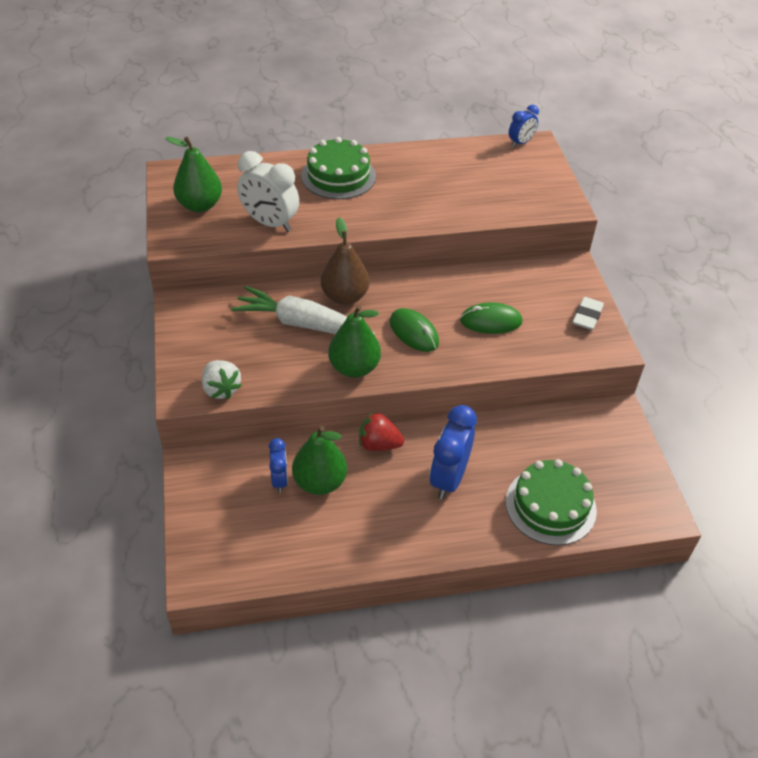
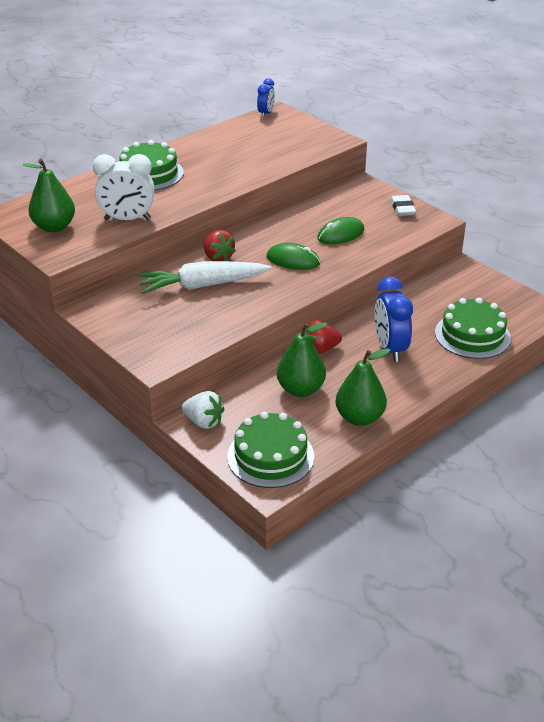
camera: 30 degrees left, 10 degrees down
white strawberry [202,360,242,399] -> white strawberry moved to [181,391,225,429]
blue clock [269,438,288,493] -> none
brown pear [321,217,370,305] -> red strawberry [203,230,236,261]
green pear [328,305,381,378] -> green pear moved to [336,348,390,426]
none -> green cake [227,412,314,488]

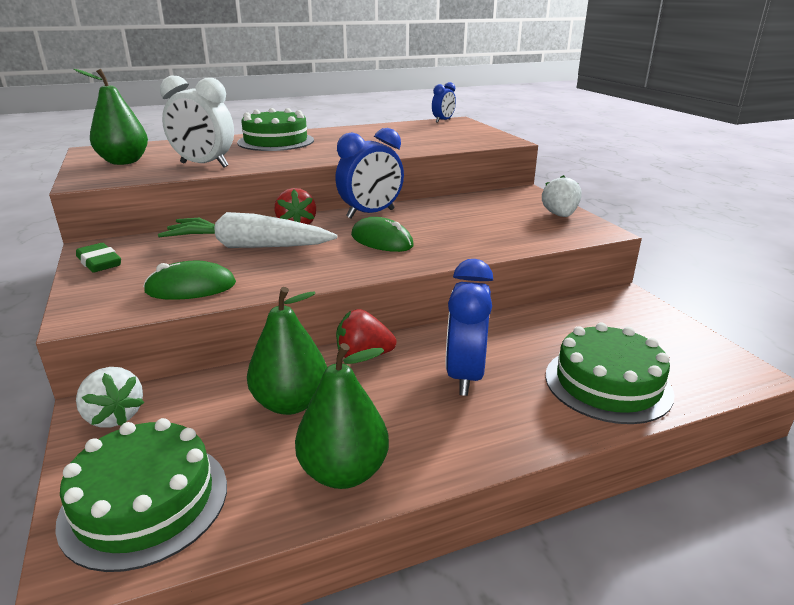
camera: 20 degrees right, 10 degrees down
green mouse [317,217,364,244] -> green mouse moved to [143,261,236,300]
white eraser [390,195,416,216] -> white strawberry [542,175,582,217]
none -> green eraser [76,243,121,273]
none -> blue clock [335,128,404,218]

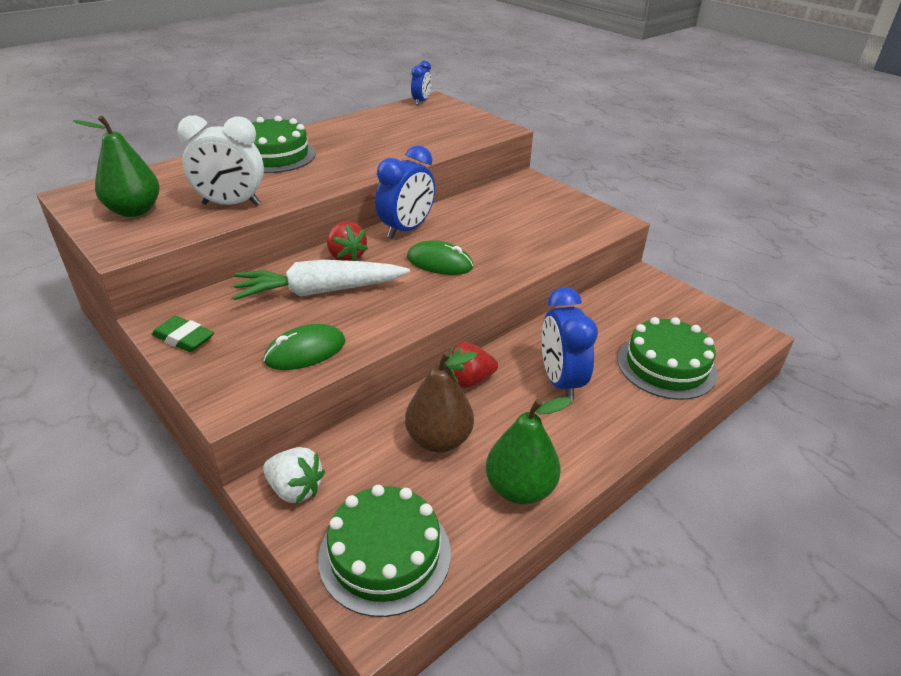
camera: 20 degrees left, 10 degrees up
green pear [247,287,327,415] -> brown pear [405,352,477,452]
white strawberry [542,175,582,217] -> none

